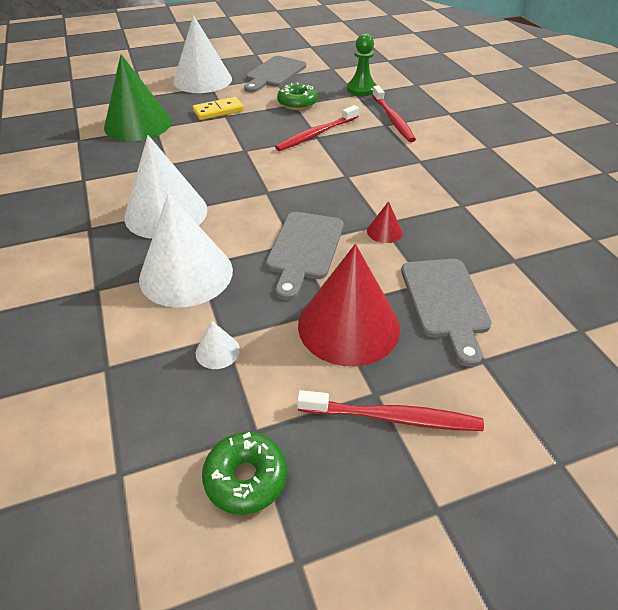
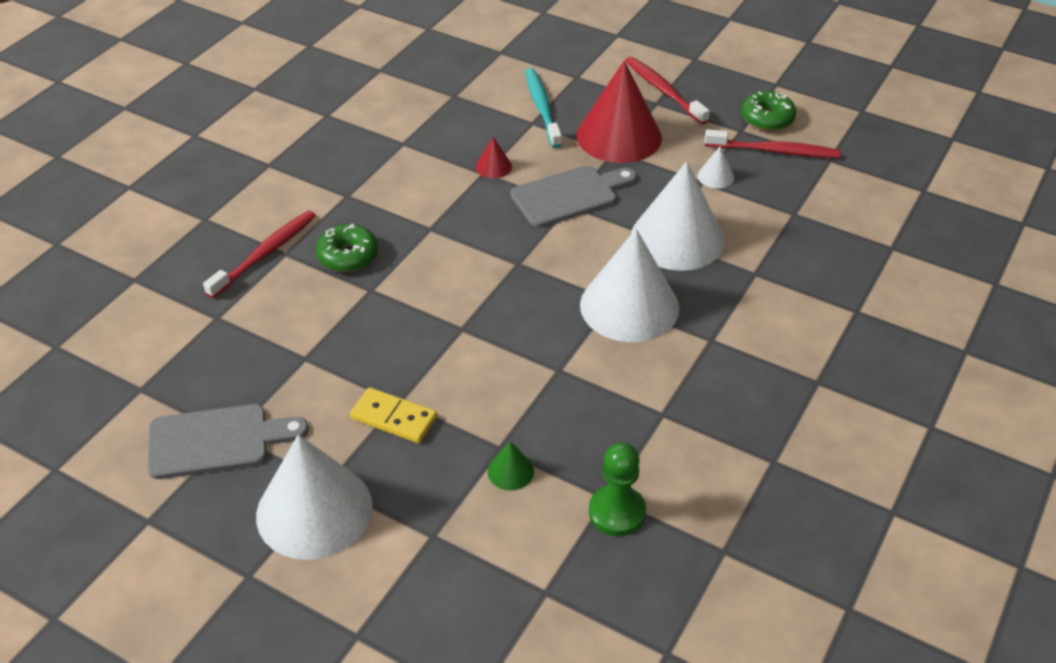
camera: 130 degrees left, 0 degrees up
green cone [104,54,172,141] -> green cone [487,441,534,491], size x0.41
red toothbrush [275,105,359,151] -> red toothbrush moved to [704,129,841,158]
green donut [277,82,318,110] -> green donut moved to [316,224,378,272]
green pawn [347,34,377,96] -> green pawn moved to [589,443,646,536]
grey cutting board [401,259,492,367] -> turquoise toothbrush [525,68,562,148]

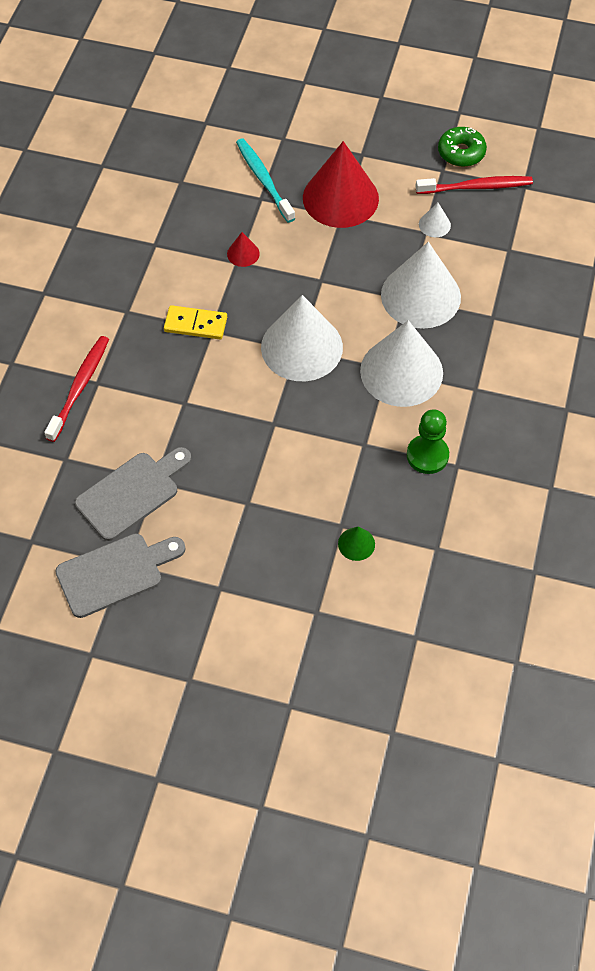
camera: 15 degrees left, 15 degrees up
white cone [256,434,373,560] -> white cone moved to [261,295,343,381]
green donut [316,224,378,272] -> none
yellow domino [350,387,437,443] -> yellow domino moved to [164,305,227,339]
grey cutting board [511,166,637,228] -> grey cutting board moved to [75,447,191,541]
green pawn [589,443,646,536] -> green pawn moved to [407,409,449,474]
red toothbrush [625,56,710,125] -> none

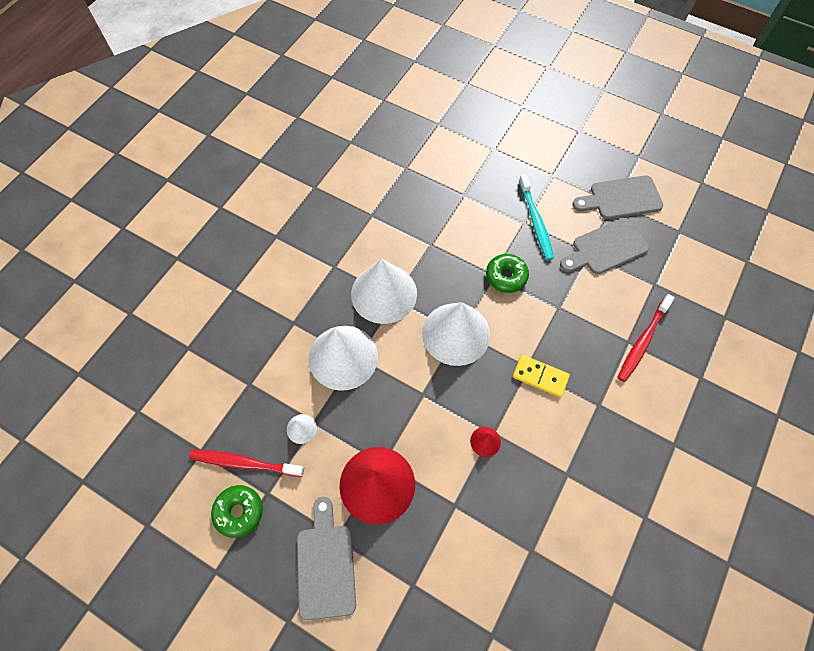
camera: 165 degrees left, 5 degrees up
turquoise toothbrush [236,138,295,223] -> turquoise toothbrush moved to [519,174,554,260]
green cone [338,526,375,561] -> none
green pawn [407,409,449,474] -> none
none -> grey cutting board [297,497,356,621]
none -> green donut [486,254,529,293]

